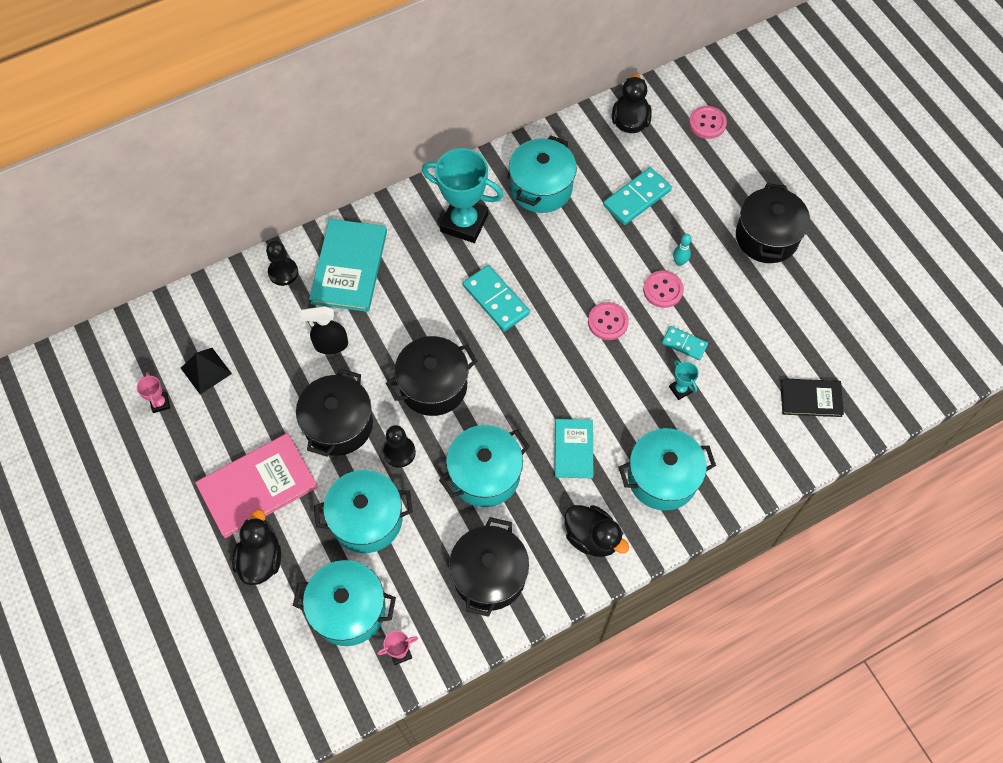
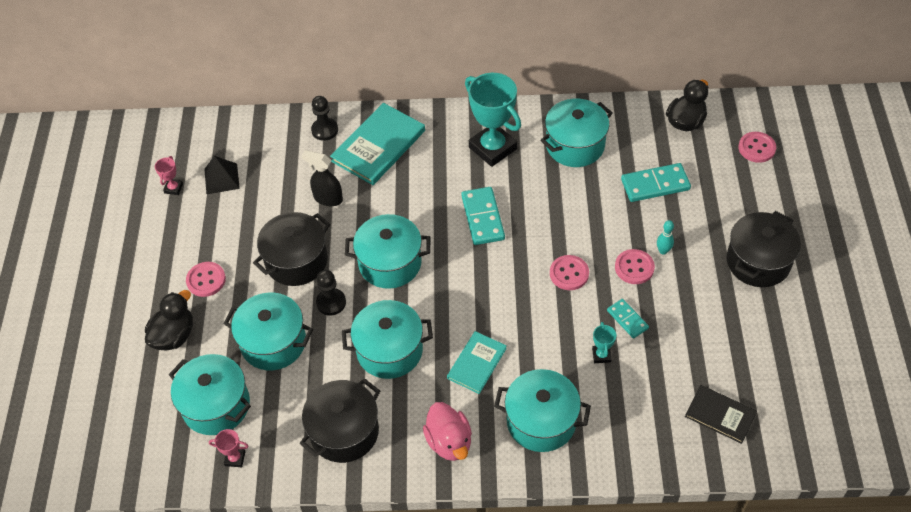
camera: 30 degrees right, 10 degrees down
pink book [195,433,318,538] -> pink button [186,262,226,297]
black pot [386,336,477,416] -> turquoise pot [345,214,430,289]
black duck [565,505,629,557] -> pink duck [423,402,472,461]

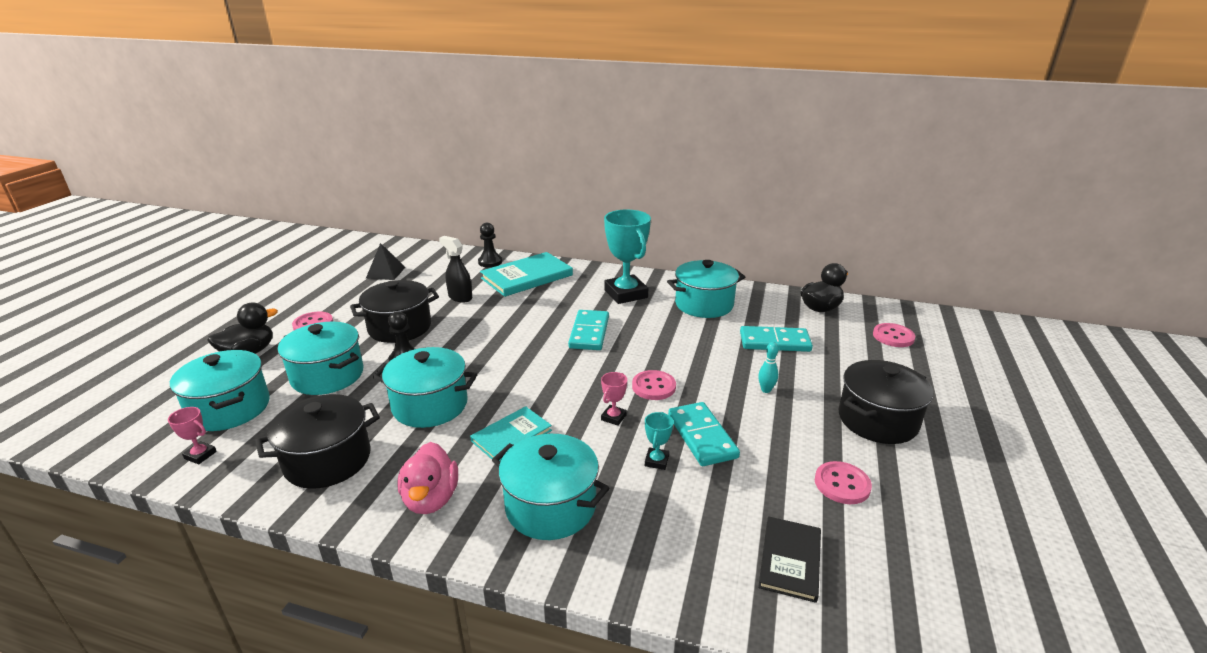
camera: 15 degrees right, 25 degrees down
pink trophy [155,156,183,195] -> pink trophy moved to [601,372,627,426]
turquoise pot [345,214,430,289] -> none
turquoise domino [607,299,649,339] -> turquoise domino [668,402,740,466], size x1.65
pink button [615,249,655,284] -> pink button moved to [815,461,872,504]
black book [685,385,757,444] -> black book turned 60 degrees clockwise [758,516,821,603]

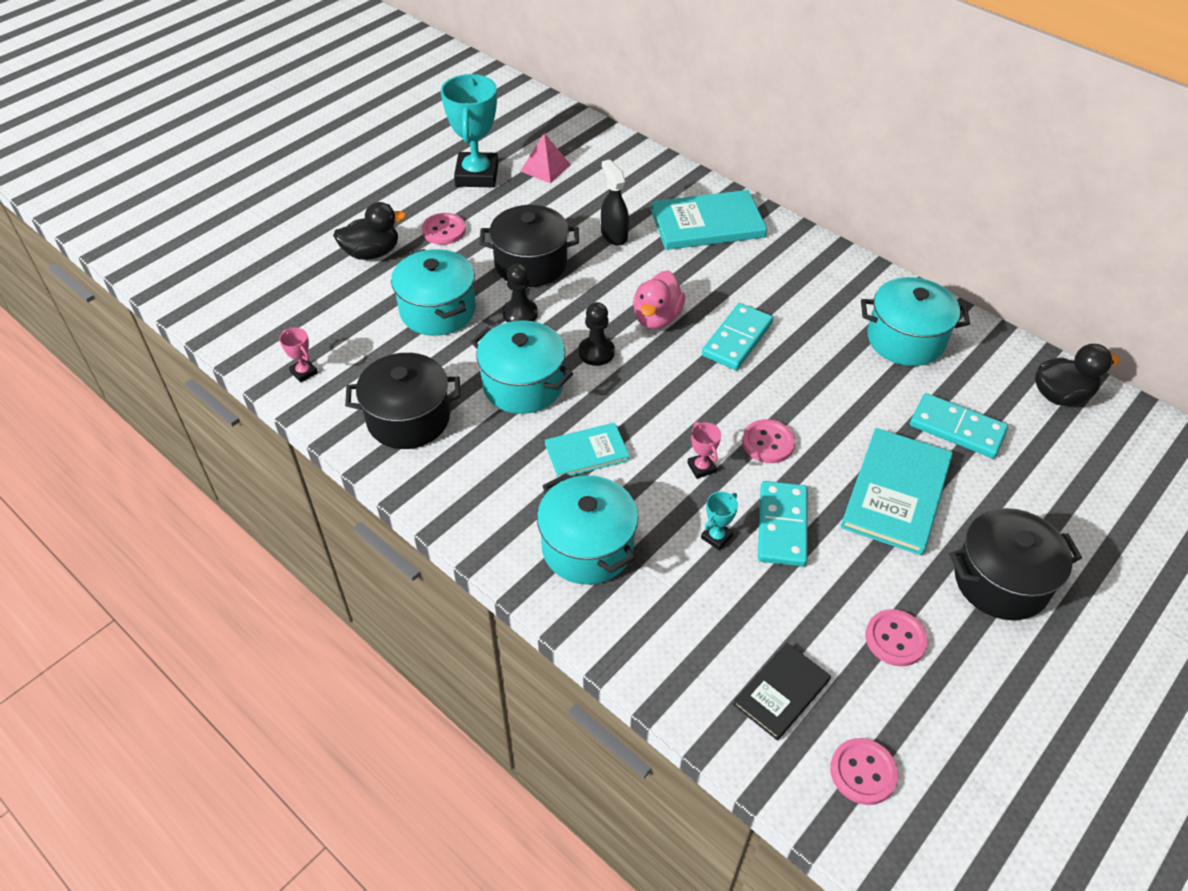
camera: 25 degrees right, 20 degrees up
turquoise pot [170,350,270,431] -> none
black pyramid [366,243,406,280] -> pink pyramid [520,133,571,183]
pink duck [397,442,458,514] -> pink duck moved to [633,270,685,329]
black pawn [478,223,502,267] -> black pawn moved to [578,302,615,366]
pink trophy [601,372,627,426] -> pink trophy turned 75 degrees counterclockwise [687,421,721,479]
turquoise trophy [604,210,651,304] -> turquoise trophy moved to [441,74,498,187]
turquoise bowling pin [758,342,779,393] -> turquoise book [840,428,953,555]
pink button [873,323,915,347] -> pink button moved to [830,738,898,805]

